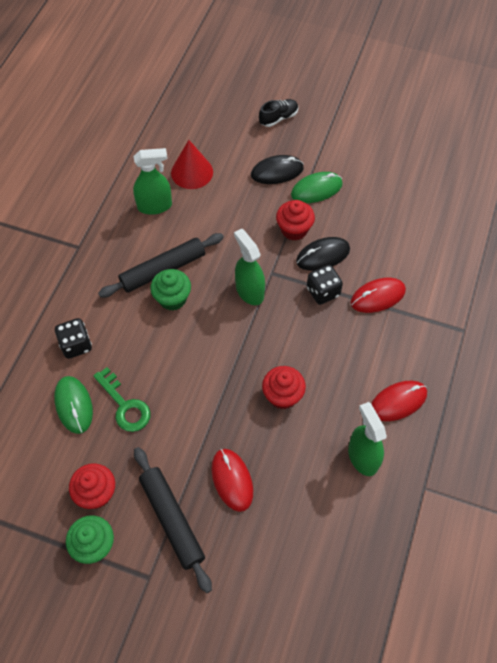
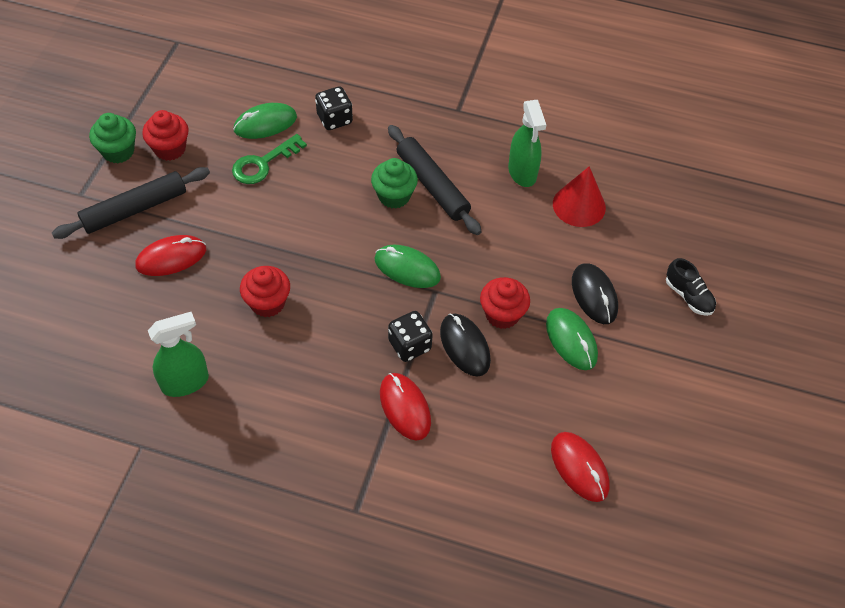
camera: 85 degrees right, 5 degrees down
green spray bottle [234,229,265,305] -> green mouse [374,245,441,288]
red mouse [371,380,427,421] -> red mouse moved to [551,432,610,502]

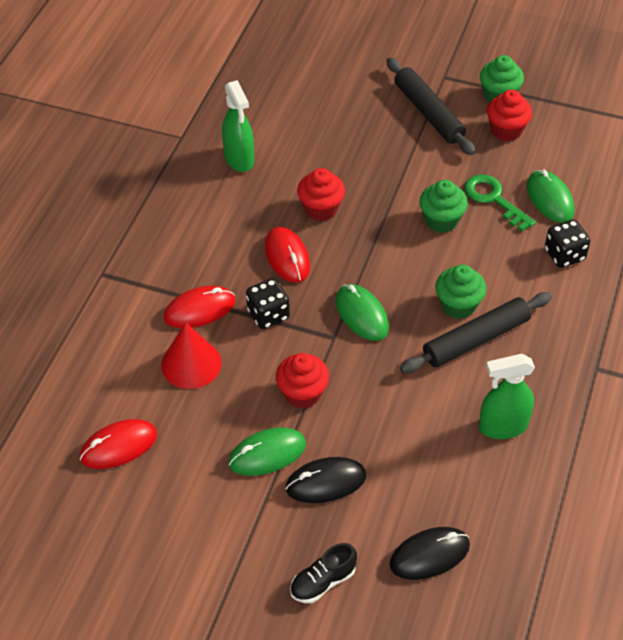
camera: 95 degrees right, 5 degrees down
red mouse [135,235,206,276] -> red mouse moved to [265,227,310,283]
green mouse [374,245,441,288] -> green mouse turned 60 degrees counterclockwise [336,284,389,341]
black mouse [440,313,491,376] -> black mouse moved to [389,527,470,580]
red cone [553,166,606,227] -> red cone moved to [161,323,222,389]
none -> green cupcake [420,180,468,233]

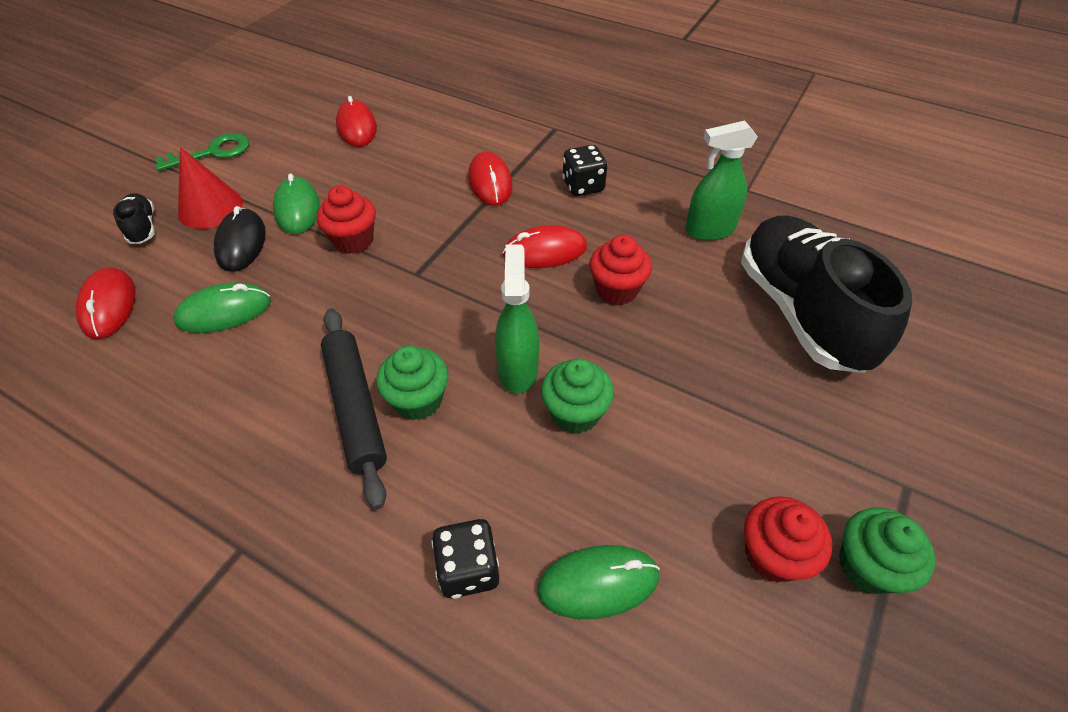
camera: 100 degrees right, 0 degrees up
red cone [161,323,222,389] -> red cone moved to [178,147,243,229]
black dice [246,278,290,329] -> black dice moved to [562,145,607,196]
green mouse [336,284,389,341] -> green mouse moved to [173,282,271,333]
black rolling pin [386,57,476,155] -> none
black mouse [389,527,470,580] -> red mouse [75,267,135,339]
green key [464,174,536,232] -> green key moved to [155,133,249,171]
green spray bottle [479,354,535,439] -> green spray bottle moved to [495,244,539,393]
none -> black shoe [741,215,912,373]

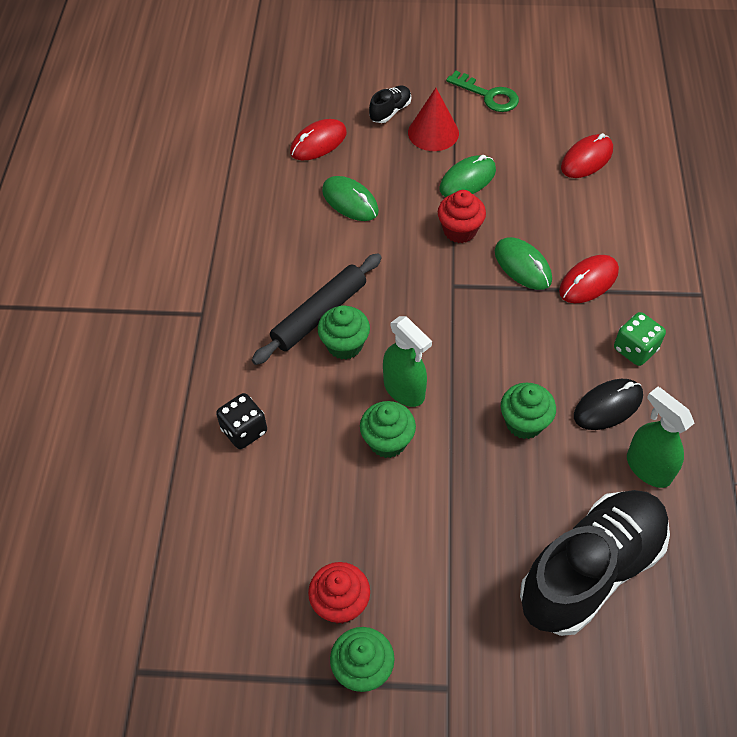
camera: 65 degrees right, 5 degrees up
black mouse [214,206,266,272] -> black mouse moved to [574,379,643,430]
green spray bottle [495,244,539,393] -> green spray bottle turned 75 degrees clockwise [383,316,432,407]
red mouse [502,225,587,268] -> none
green mouse [537,545,660,619] -> green mouse moved to [495,237,552,290]
black dice [562,145,607,196] -> green dice [614,312,666,366]
red cupcake [589,235,652,305] -> green cupcake [501,382,556,439]

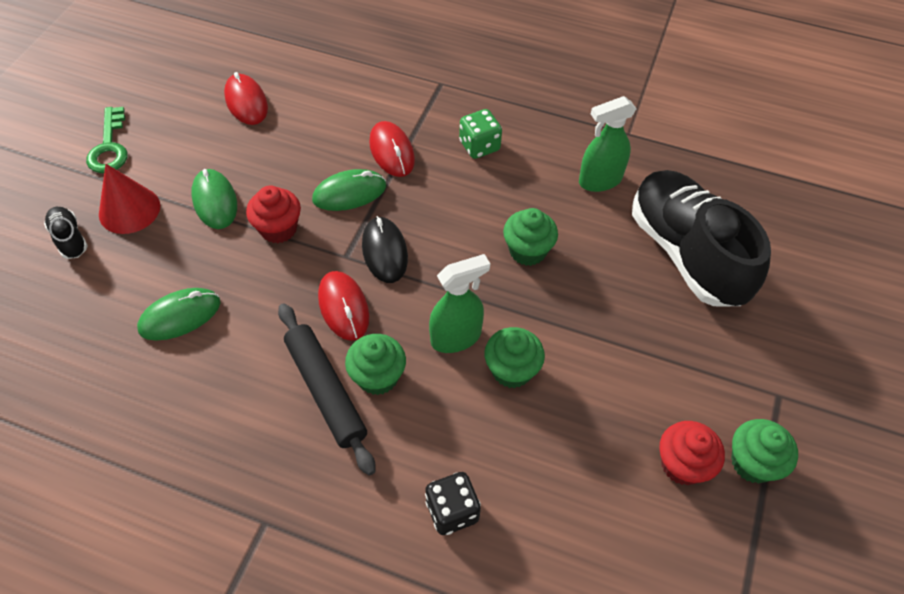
camera: 75 degrees left, 0 degrees up
red mouse [290,119,347,161] -> red mouse moved to [318,271,369,341]
green key [446,71,519,112] -> green key turned 120 degrees clockwise [86,107,128,173]
black mouse [574,379,643,430] -> black mouse moved to [362,216,408,283]

